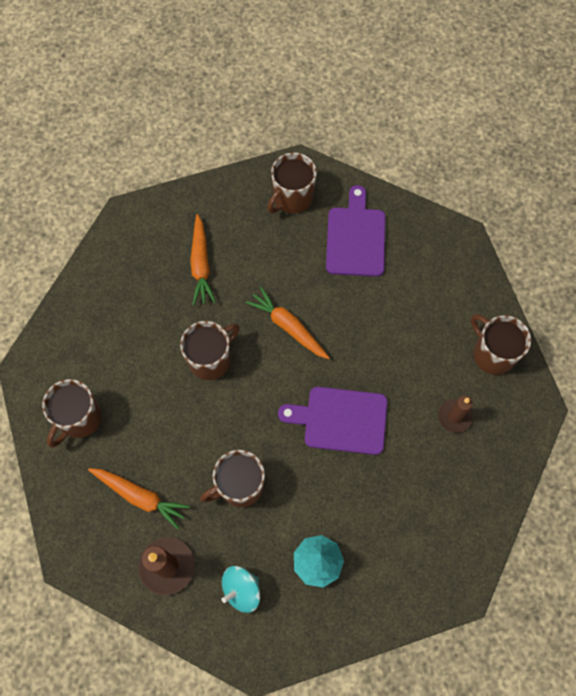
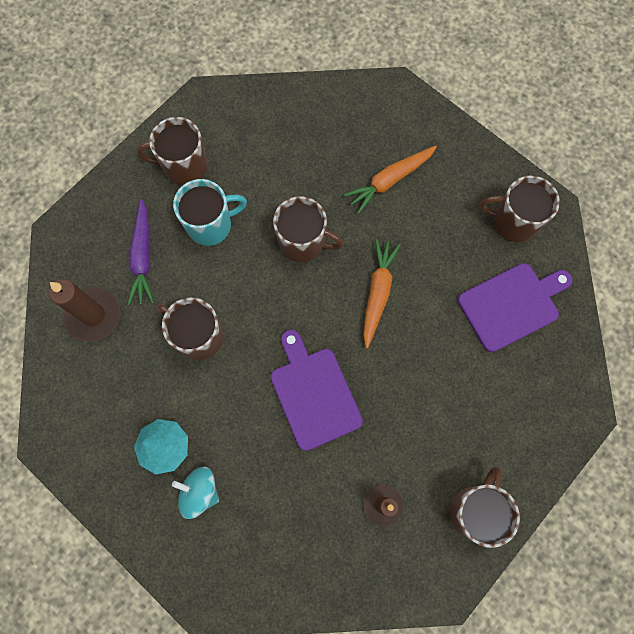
camera: 60 degrees right, 5 degrees up
orange carrot [88,468,190,529] -> purple carrot [128,199,154,305]
turquoise spinning top [222,566,260,613] -> turquoise spinning top moved to [172,467,219,519]
none -> turquoise mug [173,179,247,246]

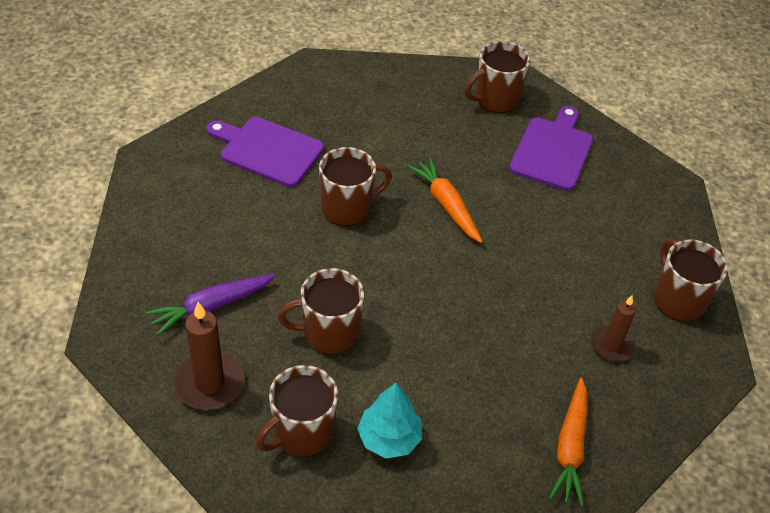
camera: 45 degrees left, 25 degrees down
purple carrot [128,199,154,305] -> purple carrot turned 105 degrees clockwise [146,274,276,335]
brown mug [137,117,208,185] -> brown mug moved to [256,365,338,456]
turquoise spinning top [172,467,219,519] -> none
turquoise mug [173,179,247,246] -> none
purple cutting board [271,330,363,451] -> purple cutting board moved to [206,117,324,187]
orange carrot [344,146,437,213] -> orange carrot moved to [549,378,587,506]

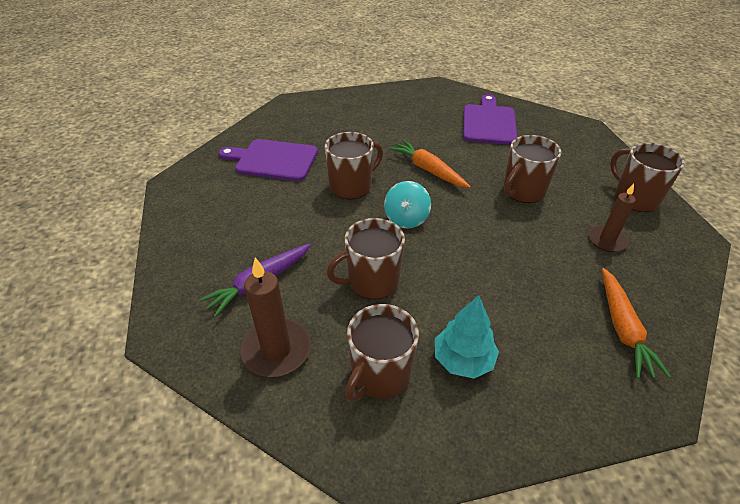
camera: 10 degrees left, 5 degrees down
brown mug [464,41,530,113] -> brown mug moved to [504,135,561,203]
none -> turquoise spinning top [384,181,431,229]

